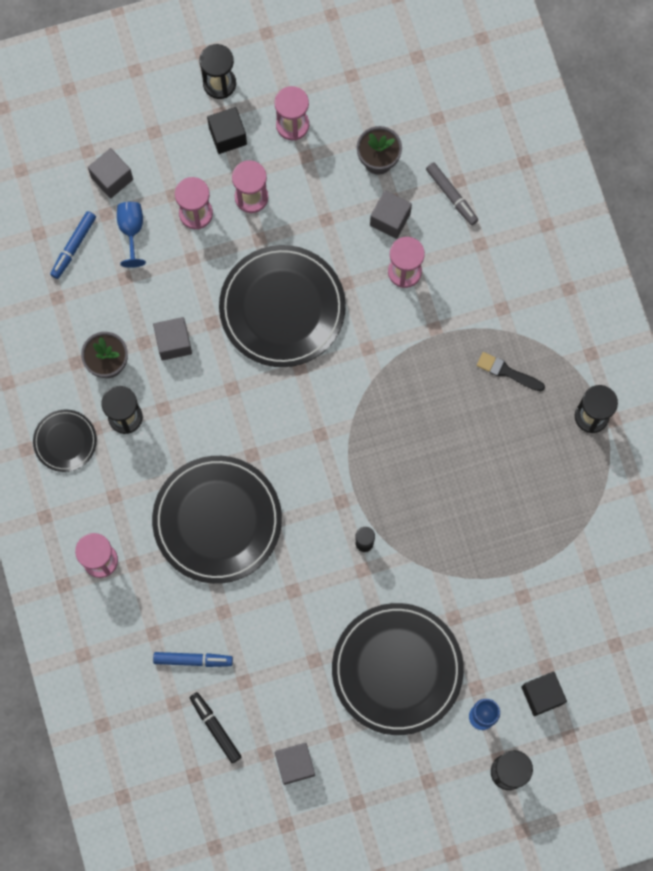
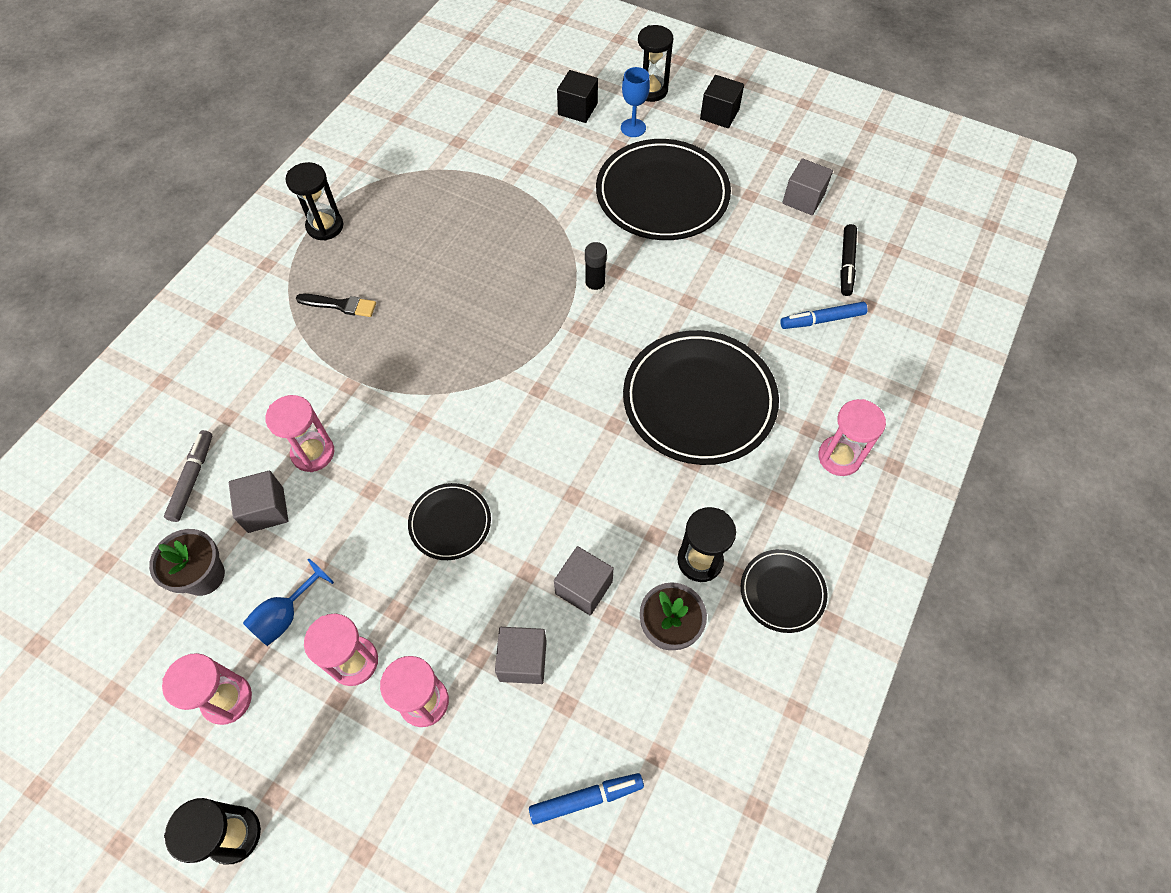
camera: 135 degrees left, 15 degrees down
grey cube [88,148,133,199] -> grey cube moved to [495,627,547,684]
blue goblet [117,202,146,268] -> blue goblet moved to [243,559,334,646]
blue marker [153,652,233,667] -> blue marker turned 60 degrees counterclockwise [780,302,868,329]
black cube [207,107,247,154] -> black cube moved to [700,75,744,128]
black plate [219,245,346,367] -> black plate [408,483,491,560], size x0.50
black brush [477,352,545,392] -> black brush turned 60 degrees counterclockwise [296,294,376,317]

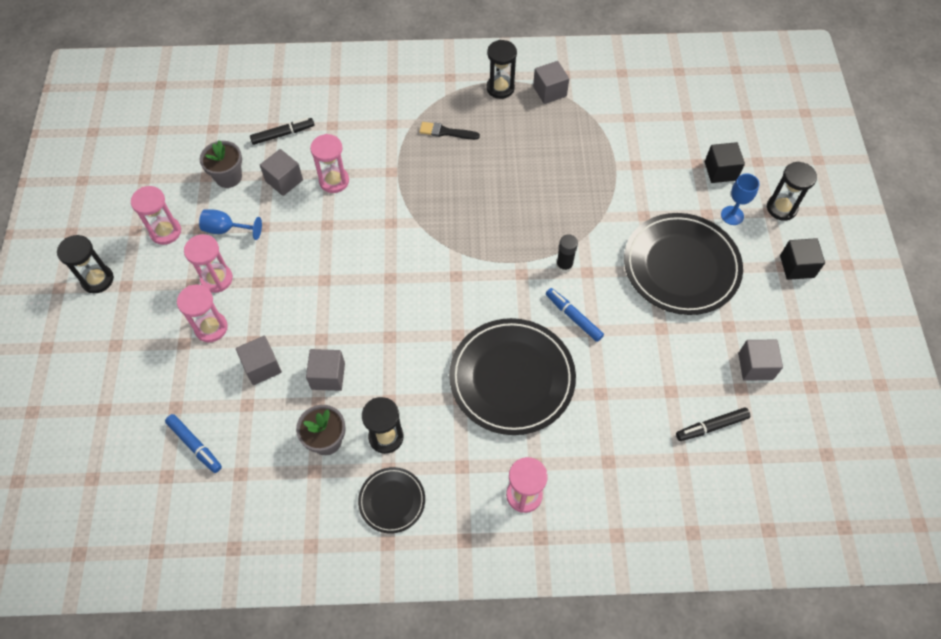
camera: 60 degrees right, 0 degrees up
grey marker [164,430,212,522] -> black marker [250,118,314,145]
black brush [296,294,376,317] -> black brush turned 120 degrees clockwise [419,122,480,140]
black plate [408,483,491,560] -> none
blue marker [780,302,868,329] -> blue marker moved to [546,288,604,342]
none -> grey cube [533,61,569,104]

